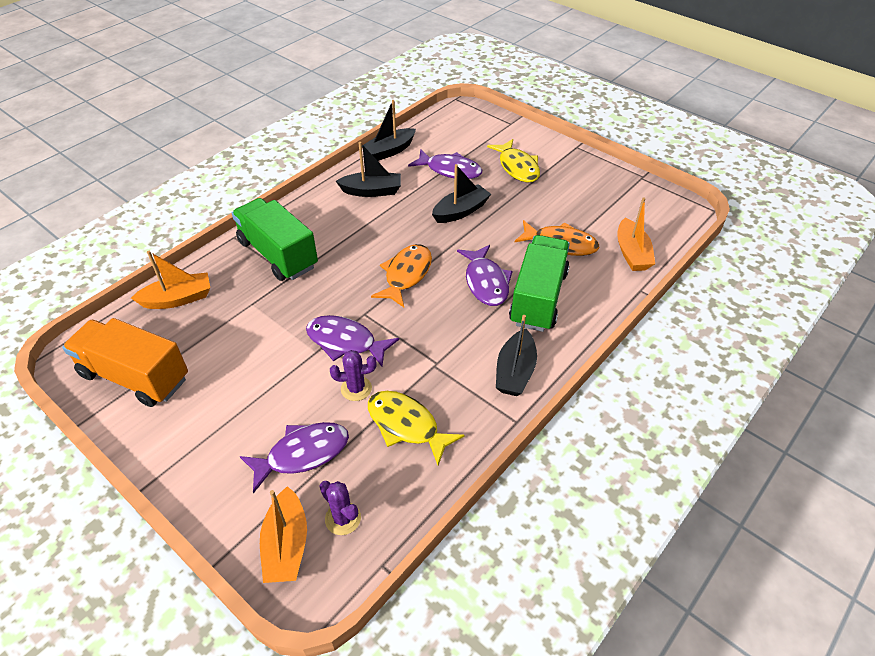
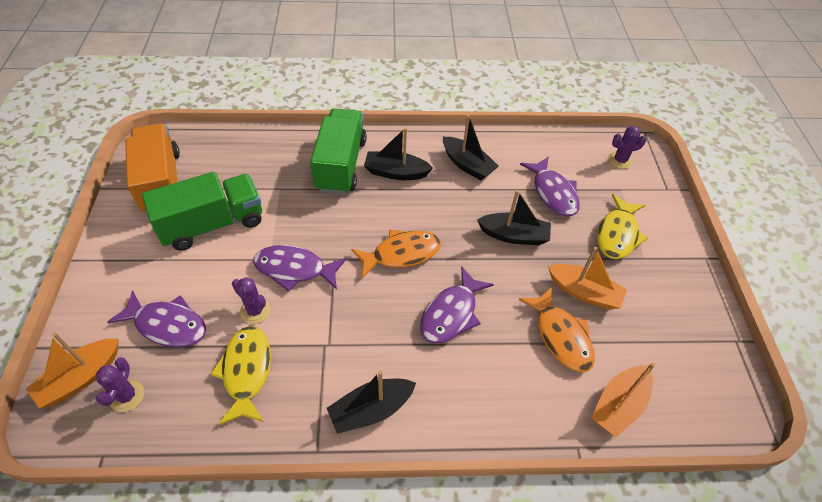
camera: 45 degrees right, 5 degrees up
orange boat [131,251,210,309] -> orange boat moved to [548,247,627,310]
purple fish [306,315,399,367] -> purple fish turned 60 degrees counterclockwise [253,245,346,291]
black boat [362,100,416,161] -> black boat moved to [364,127,433,180]
green truck [509,235,570,332] -> green truck moved to [142,172,262,251]
none -> purple cactus [608,126,647,169]

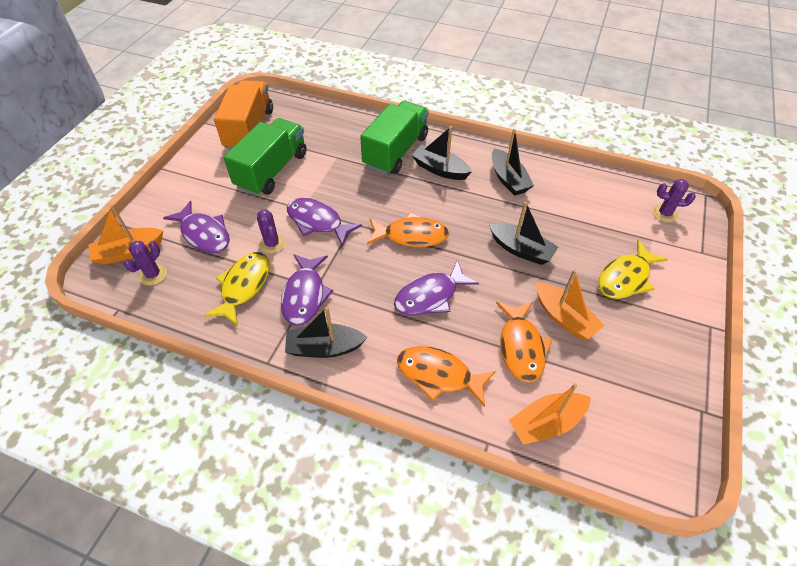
camera: 25 degrees right, 0 degrees up
green truck [142,172,262,251] -> green truck turned 60 degrees counterclockwise [224,118,307,196]
purple fish [520,156,580,216] -> purple fish moved to [281,254,333,326]
none -> orange fish [397,346,496,407]

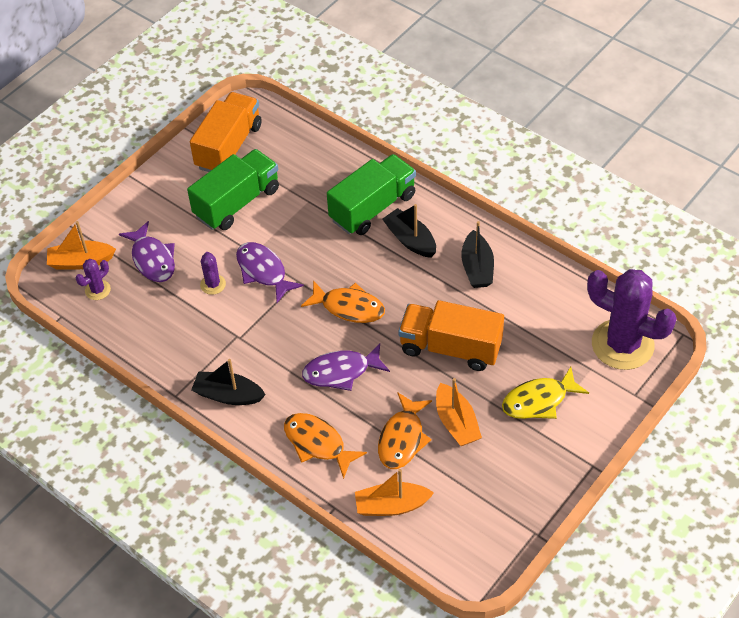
camera: 20 degrees right, 0 degrees up
yellow fish [204,252,270,326] -> none
purple fish [281,254,333,326] -> none
black boat [489,202,558,265] -> orange truck [398,300,504,371]
purple cactus [652,179,696,223] -> purple cactus [587,269,677,370], size x2.32

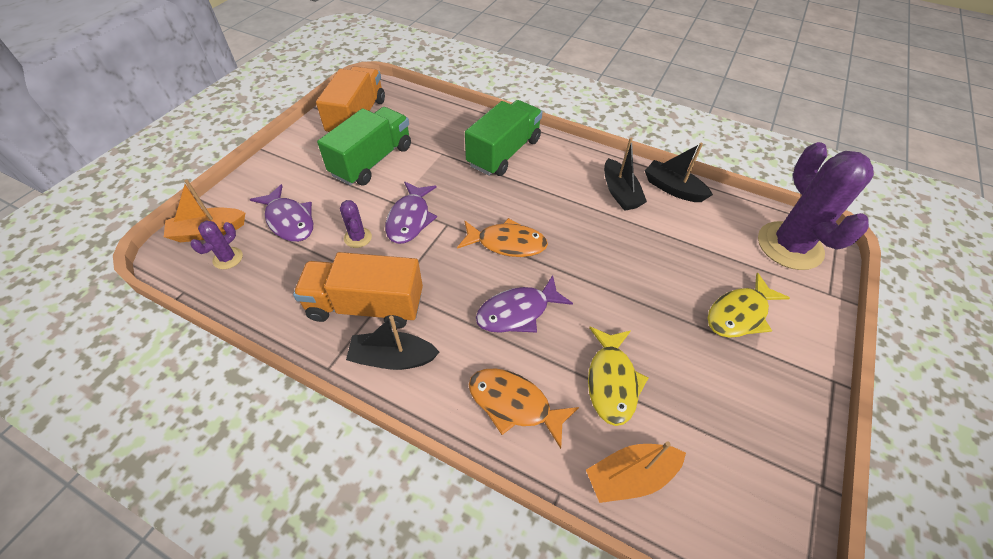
camera: 15 degrees left, 0 degrees up
purple fish [236,242,304,303] -> purple fish turned 120 degrees counterclockwise [385,182,437,244]
orange fish [378,392,432,469] -> yellow fish [588,327,648,426]
black boat [382,204,436,258] -> black boat moved to [645,143,713,202]
orange truck [398,300,504,371] -> orange truck moved to [293,252,423,329]
orange boat [436,378,482,446] -> none
purple cactus [587,269,677,370] -> purple cactus turned 60 degrees clockwise [758,142,874,270]

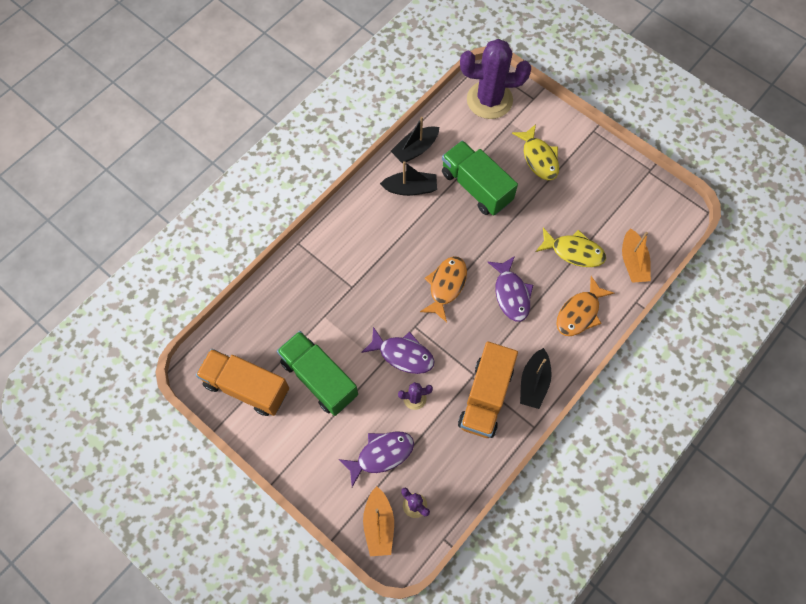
camera: 75 degrees left, 15 degrees up
green truck [465,100,543,176] -> green truck moved to [442,141,518,216]

